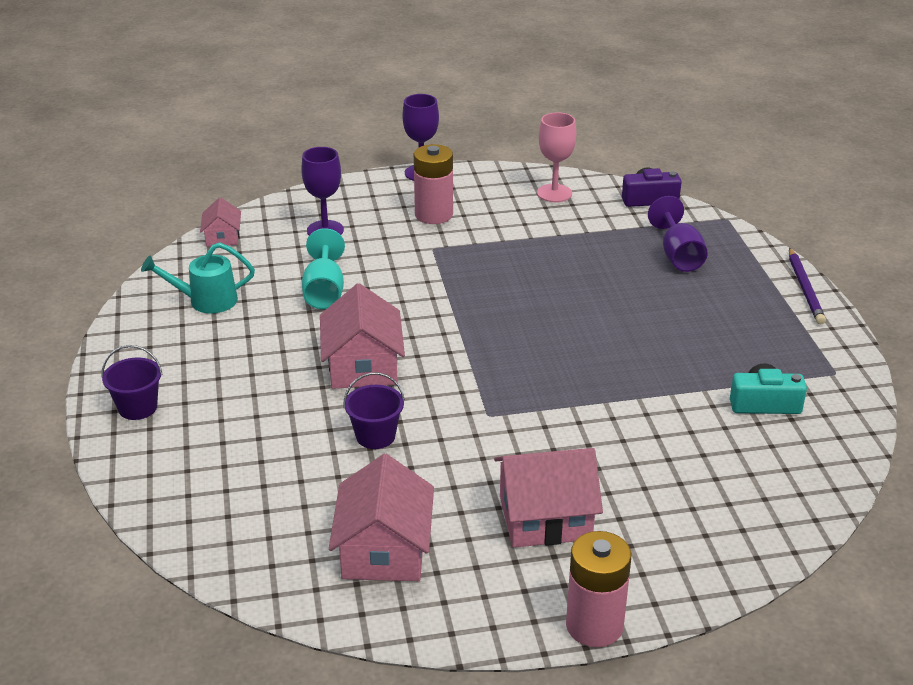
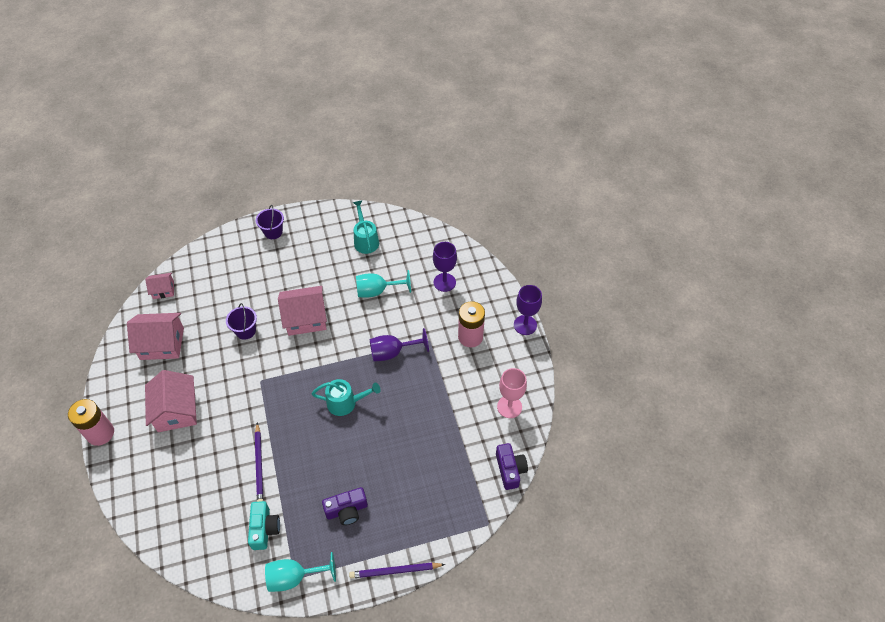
camera: 85 degrees right, 20 degrees up
pink house [200,197,241,246] -> pink house moved to [145,273,174,299]
purple goblet [648,196,708,272] -> purple goblet moved to [370,328,429,361]
none -> purple pencil [255,422,263,502]
none -> turquoise goblet [265,552,336,592]
none -> turquoise watering can [312,379,381,416]
none -> purple camera [322,487,368,525]

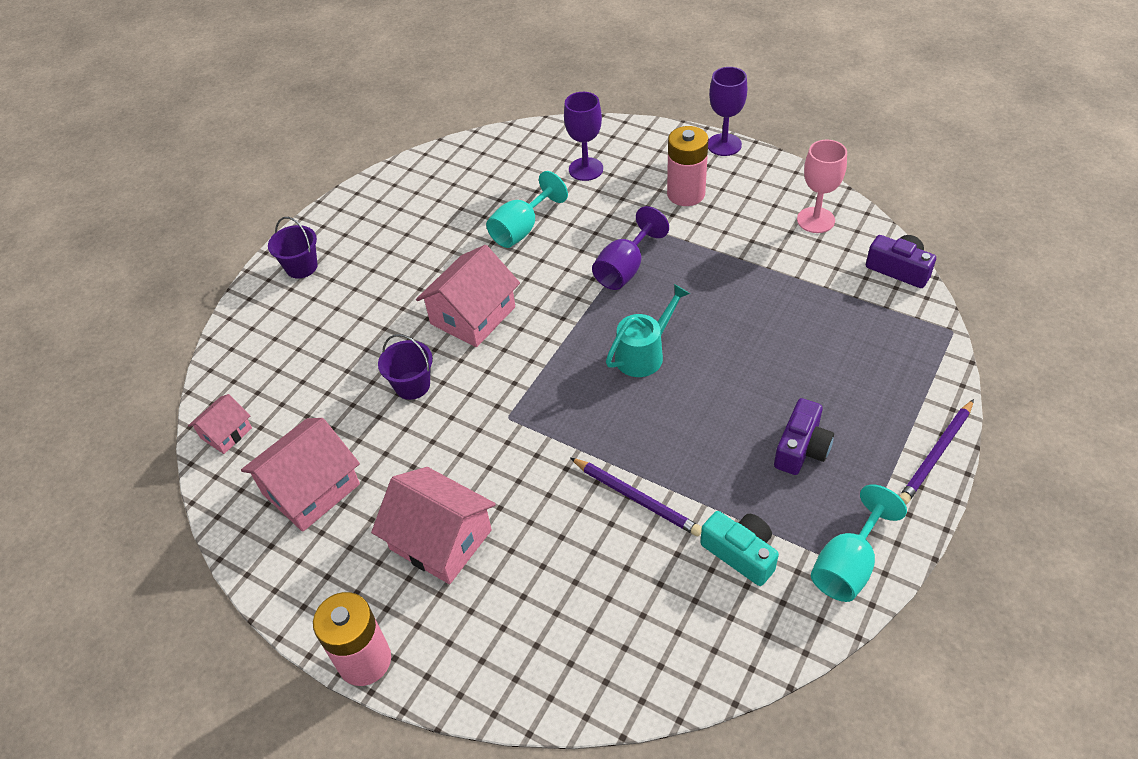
camera: 40 degrees left, 5 degrees down
turquoise watering can [353,201,379,254] -> none

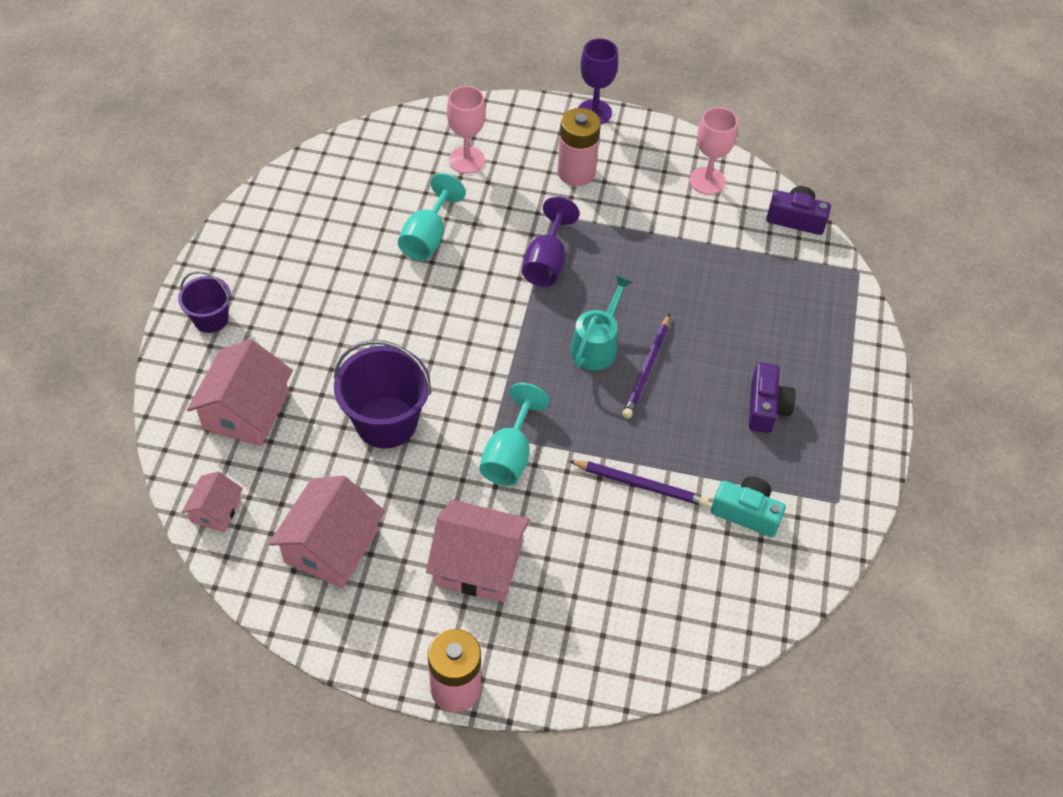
camera: 25 degrees left, 5 degrees up
purple bucket [378,334,433,400] -> purple bucket [334,340,431,449], size x1.72
pink house [416,245,520,347] -> pink house moved to [187,339,293,446]
purple goblet [564,92,603,181] -> pink goblet [447,86,486,174]
turquoise goblet [811,485,907,602] -> turquoise goblet moved to [479,383,550,486]
purple pencil [899,399,974,505] -> purple pencil moved to [622,313,670,419]

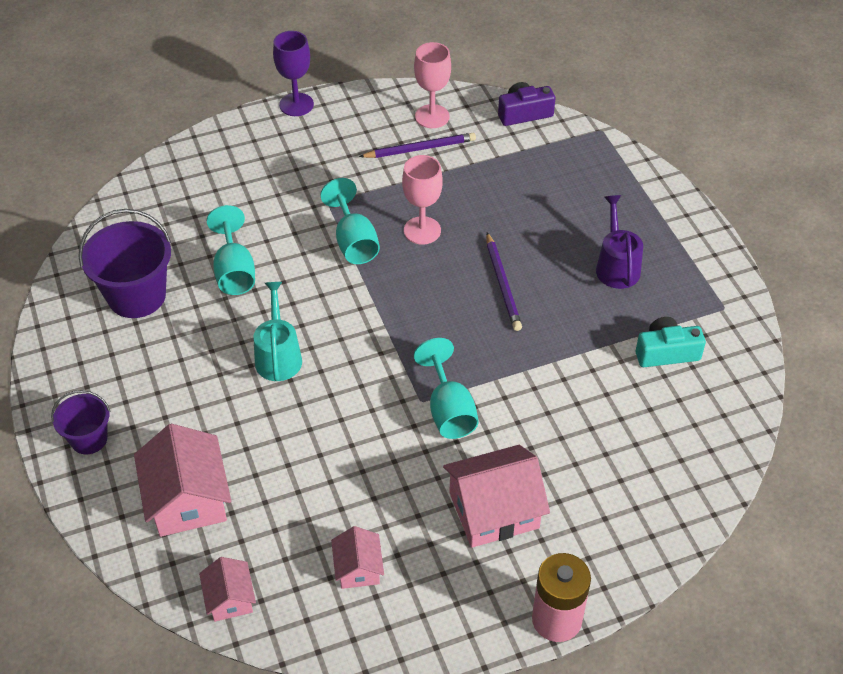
camera: 30 degrees left, 5 degrees down
pink house [269,476,385,588] -> pink house [331,526,384,589], size x0.55
purple bucket [334,340,431,449] -> purple bucket moved to [78,209,171,318]
pink goblet [447,86,486,174] -> pink goblet moved to [402,155,443,244]
purple goblet [522,197,580,287] -> turquoise goblet [320,178,380,264]
pink battery [557,108,601,186] -> none
purple pencil [569,460,709,507] -> purple pencil moved to [359,133,476,158]
turquoise watering can [570,275,632,371] -> turquoise watering can moved to [253,282,302,381]
purple camera [749,363,796,433] -> purple watering can [596,195,643,289]

